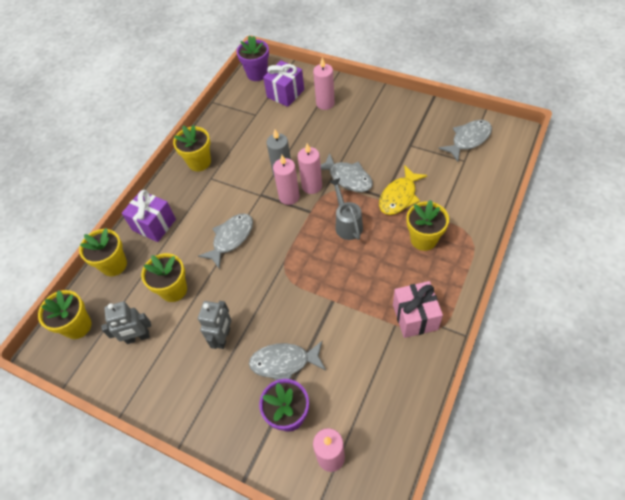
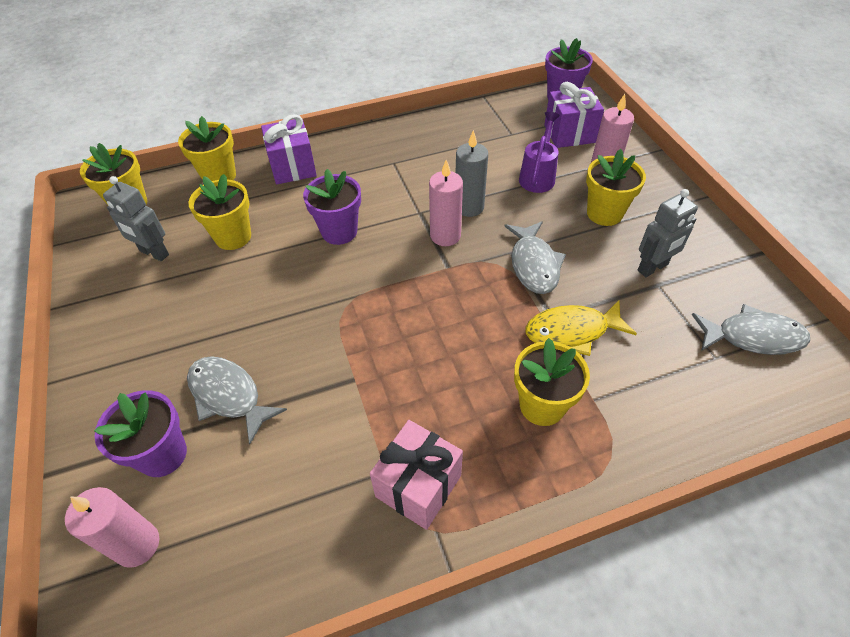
camera: 40 degrees right, 5 degrees down
yellow flower pot [173,125,211,171] -> yellow flower pot moved to [586,149,646,226]
grey fish [198,213,253,269] -> purple flower pot [303,169,361,245]
grey robot [198,301,231,349] -> grey robot moved to [638,189,698,277]
pink candle [298,143,322,194] -> none
grey watering can [329,178,363,240] -> none
none -> purple watering can [519,112,560,193]

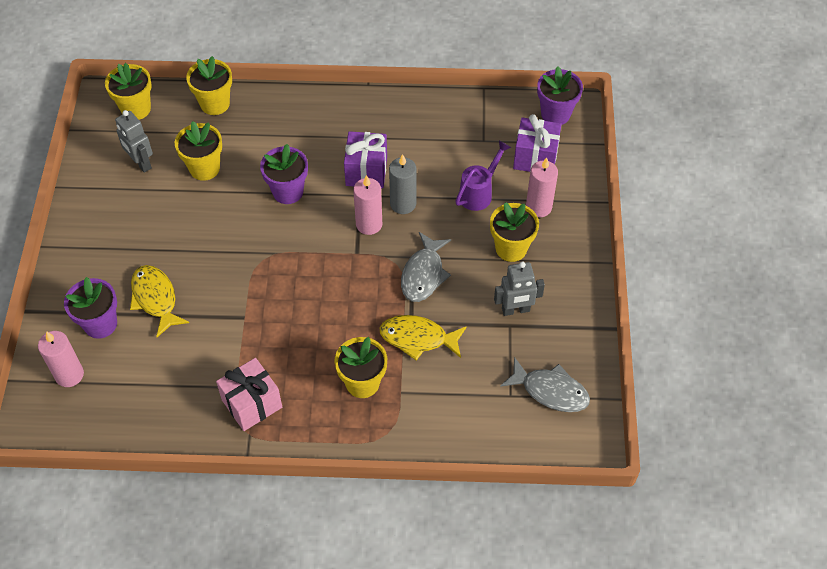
camera: 20 degrees right, 5 degrees up
grey fish [187,356,287,444] -> yellow fish [130,265,189,337]
purple gift [261,114,317,184] -> purple gift moved to [344,131,387,188]

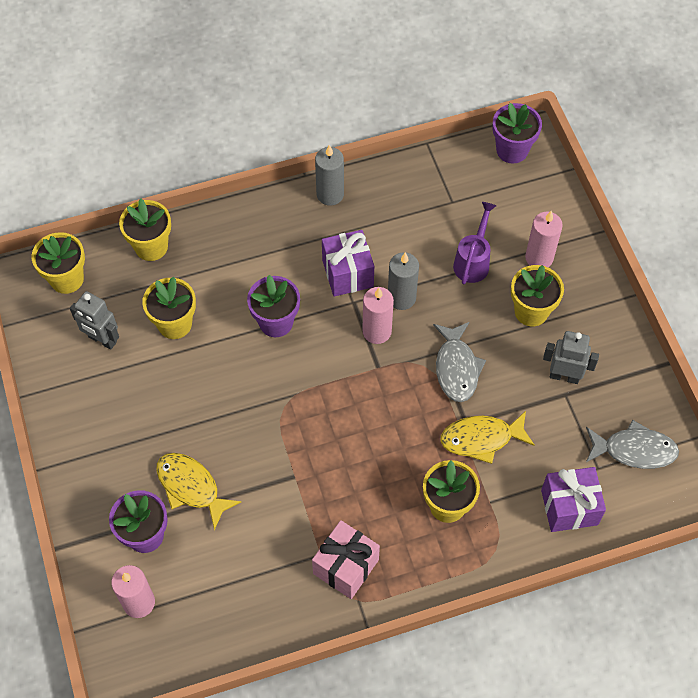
camera: 20 degrees left, 5 degrees up
grey robot [494,261,545,316] -> grey robot turned 135 degrees counterclockwise [543,331,599,384]
purple gift [513,114,562,172] -> purple gift moved to [541,467,606,532]
none -> grey candle [315,145,344,206]

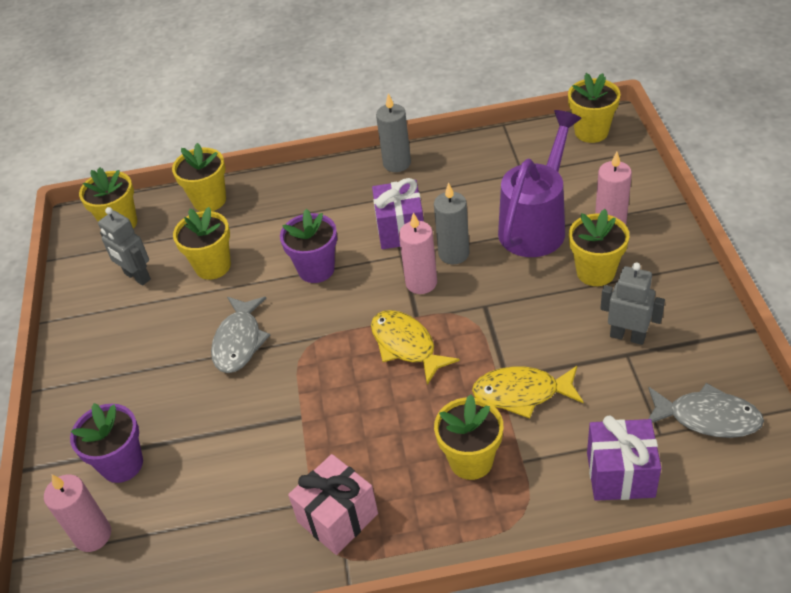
camera: 15 degrees right, 15 degrees down
yellow fish [156,453,241,530] -> yellow fish moved to [371,310,460,385]
grey fish [433,322,486,402] -> grey fish moved to [211,297,270,373]
purple watering can [453,202,496,284] -> purple watering can [498,110,582,257], size x1.71
purple flower pot [492,103,542,163] -> yellow flower pot [568,73,621,143]

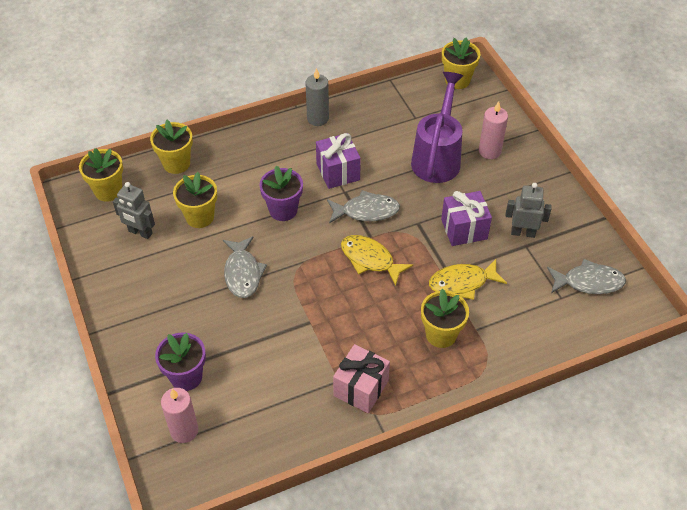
camera: 20 degrees left, 5 degrees up
pink candle [399,212,437,294] -> grey fish [327,190,400,223]
grey candle [434,183,470,264] -> none
yellow flower pot [569,209,629,286] -> none
purple gift [587,416,661,501] -> purple gift moved to [441,191,492,246]

